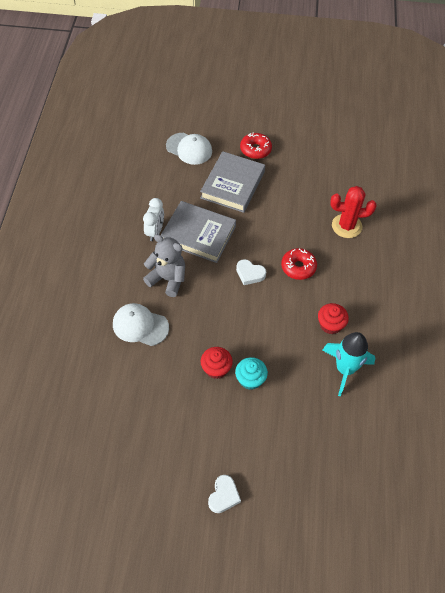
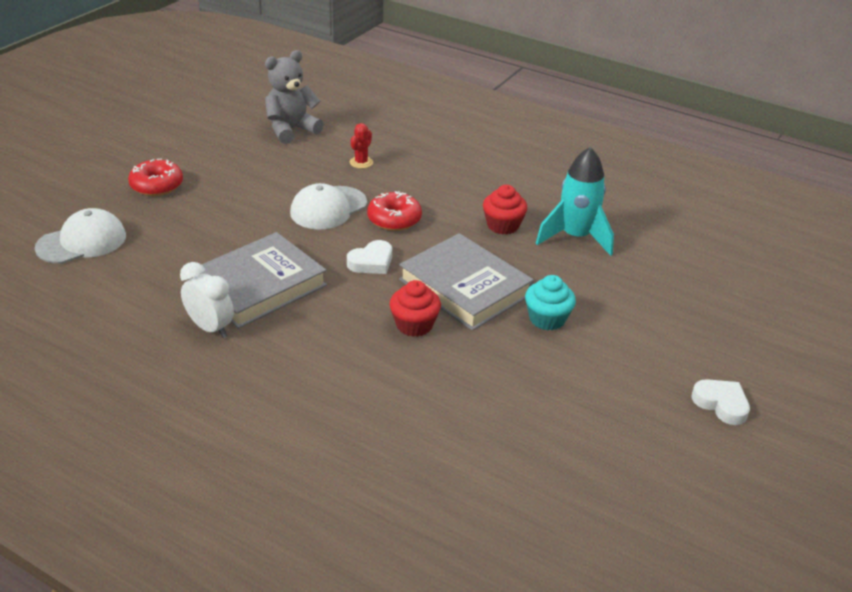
camera: 65 degrees left, 20 degrees down
white cap [113,303,169,346] -> white cap moved to [290,183,367,230]
grey teddy bear [143,234,185,297] -> grey teddy bear moved to [265,50,324,144]
grey book [200,151,265,213] -> grey book moved to [399,233,534,331]
red cupcake [201,347,233,379] -> red cupcake moved to [389,280,441,337]
red cactus [330,186,377,238] -> red cactus [350,123,373,169], size x0.53

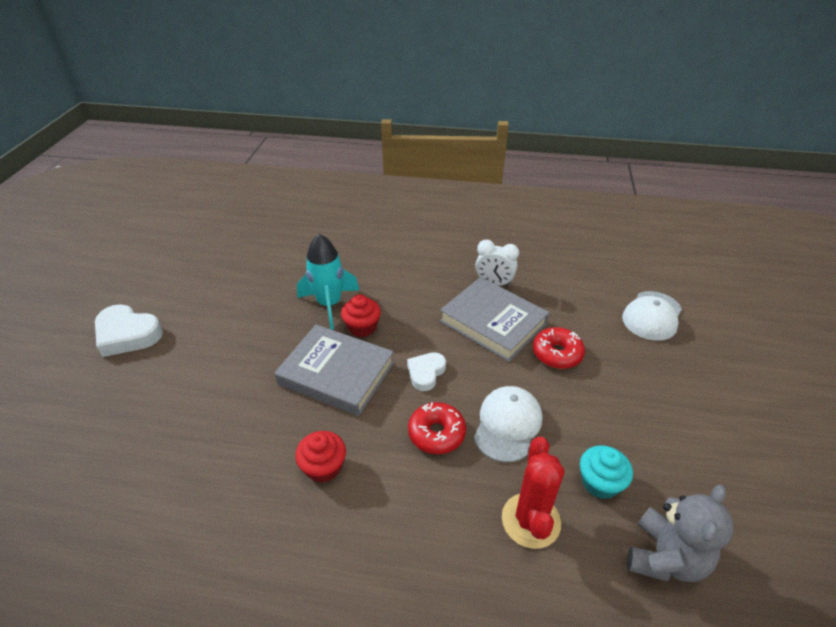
camera: 160 degrees right, 5 degrees up
red donut [128,159,183,196] -> red donut moved to [533,327,585,369]
grey book [190,232,327,329] -> grey book turned 75 degrees counterclockwise [440,277,549,362]
red cactus [350,123,373,169] -> red cactus [502,437,564,549], size x1.90
turquoise cupcake [525,275,576,331] -> turquoise cupcake moved to [580,445,633,499]
turquoise rocket [536,147,614,256] -> turquoise rocket moved to [297,234,359,330]
white heart [692,379,750,425] -> white heart [95,304,163,357], size x1.62

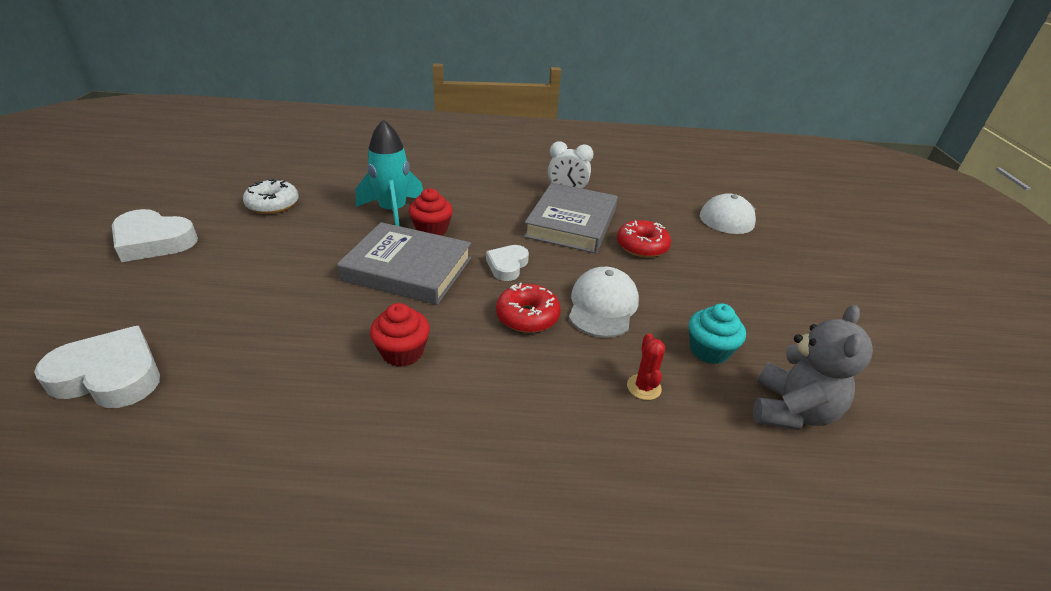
camera: 10 degrees left, 5 degrees down
grey book [440,277,549,362] -> grey book turned 75 degrees clockwise [524,183,618,253]
red cactus [502,437,564,549] -> red cactus [627,333,665,400], size x0.53
none -> white heart [34,326,160,408]
none -> white donut [243,179,299,214]

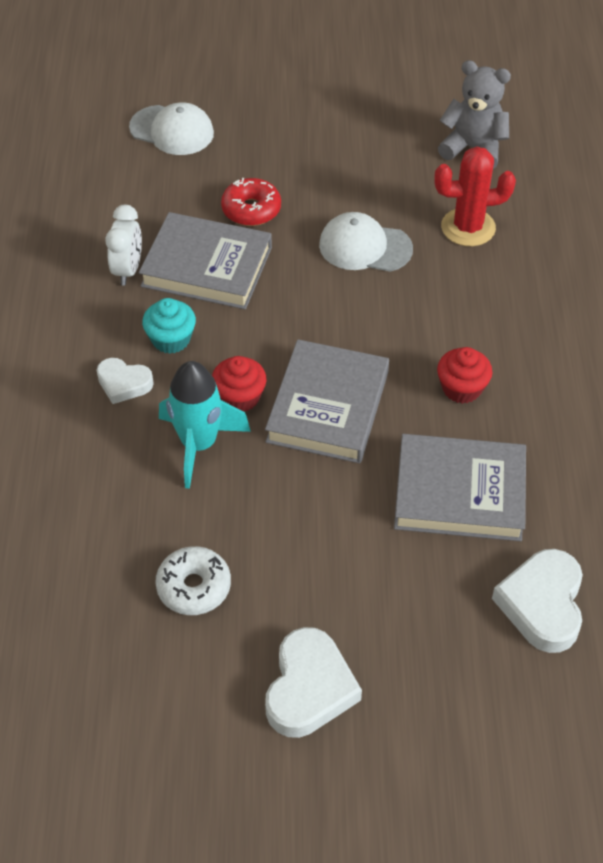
camera: 90 degrees left, 15 degrees up
white heart [486,245,529,281] -> white heart moved to [97,358,154,404]
red donut [496,283,561,333] -> none
red cactus [627,333,665,400] -> red cactus [434,146,516,246], size x1.90
turquoise cupcake [689,303,746,364] -> turquoise cupcake moved to [142,298,196,354]
none -> grey book [394,434,526,541]

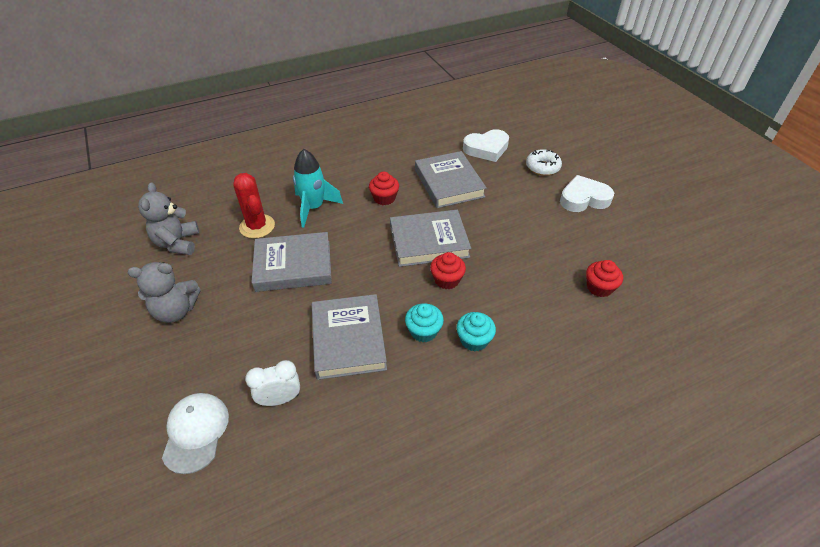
camera: 115 degrees left, 5 degrees down
white heart [97,358,154,404] -> turquoise cupcake [457,312,496,352]
white clock [105,205,142,285] -> white clock moved to [245,360,300,406]
white donut [155,546,231,615] -> white donut moved to [526,149,562,176]
turquoise rocket [159,361,251,489] -> turquoise rocket moved to [293,149,343,228]
red donut [221,178,281,226] -> none
white cap [319,212,413,272] -> grey book [251,232,332,292]
none -> grey teddy bear [128,262,200,323]
none -> red cupcake [586,260,623,297]

